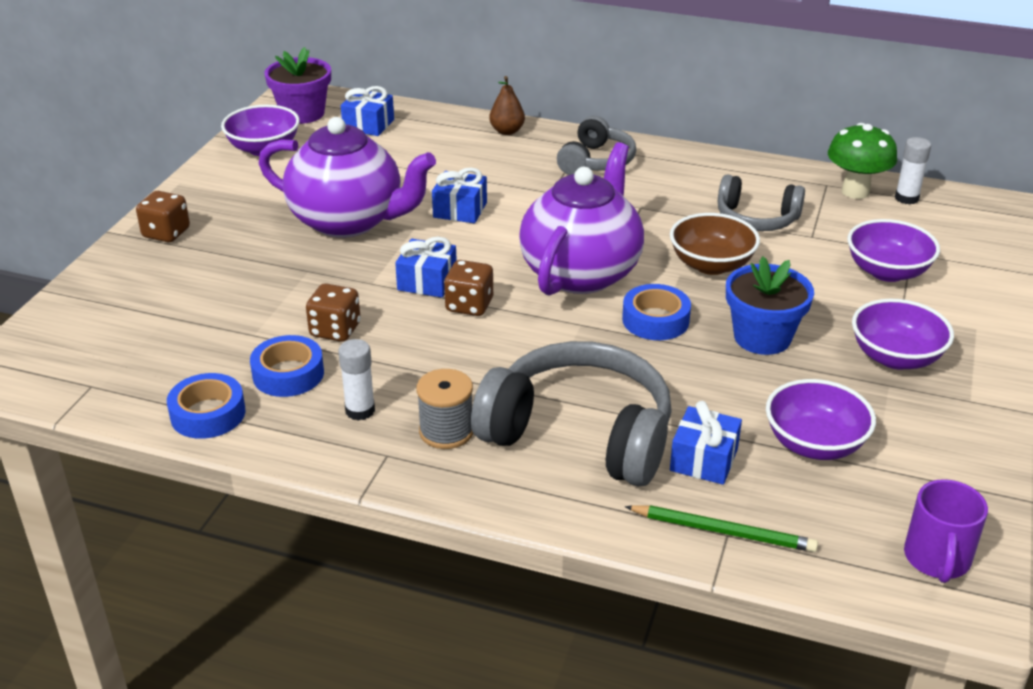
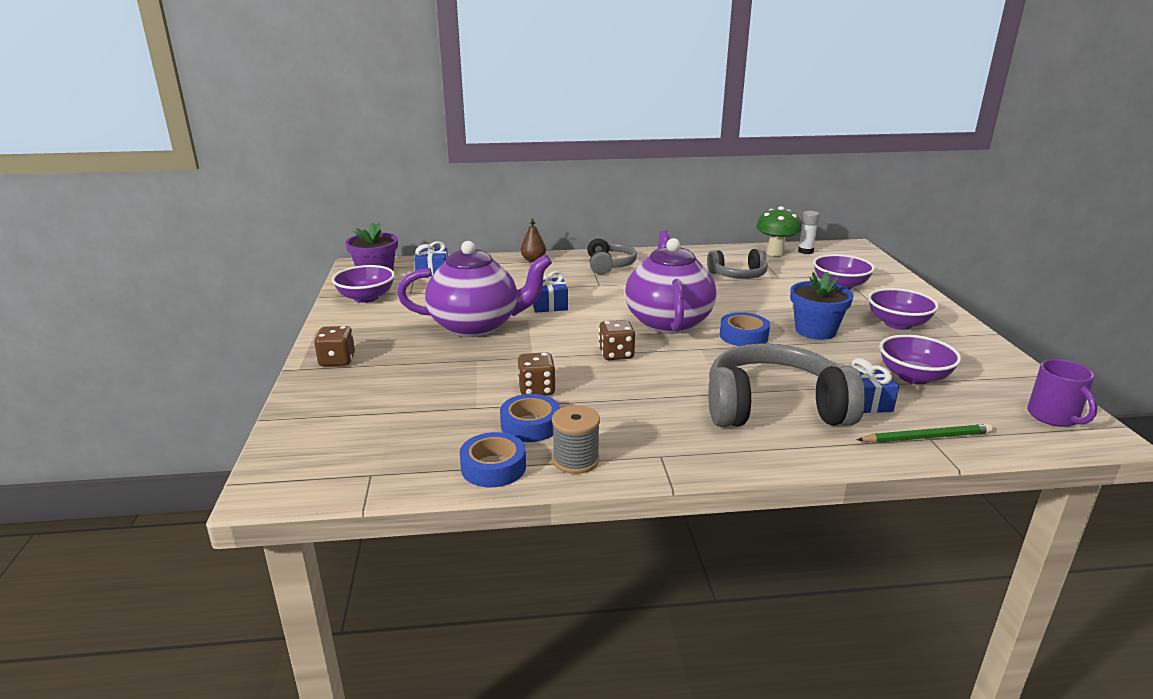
camera: 25 degrees left, 10 degrees down
white glue stick [338,339,375,421] -> none
blue gift [395,237,457,297] -> none
grey spool [416,369,473,449] -> grey spool moved to [552,405,600,474]
brown bowl [670,213,760,275] -> none

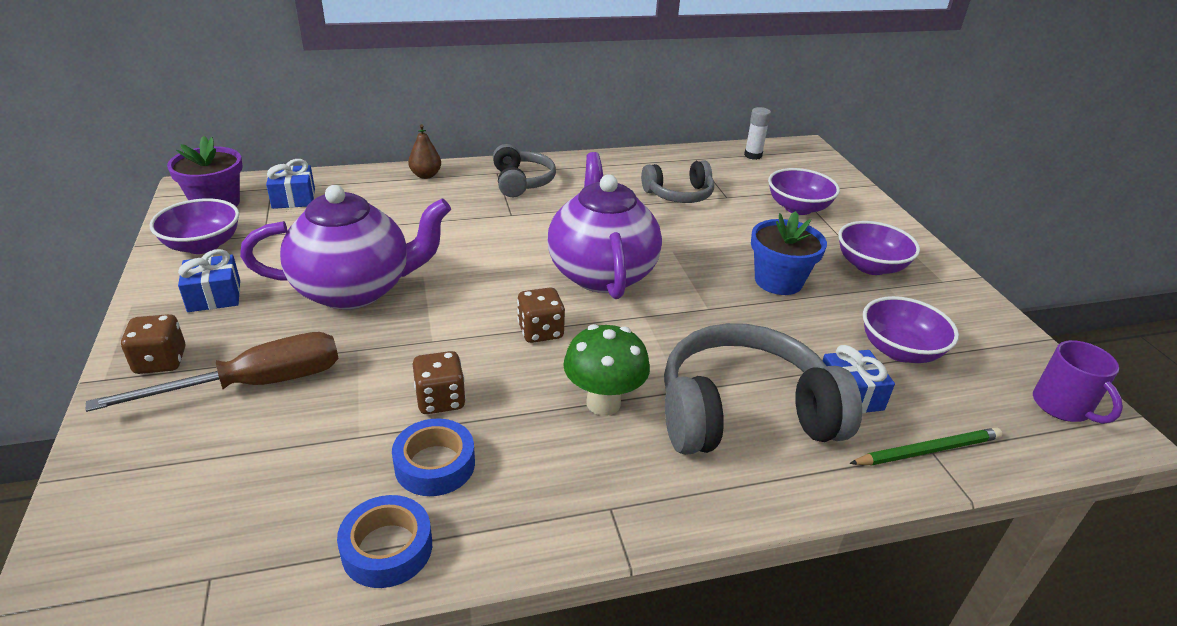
camera: 10 degrees left, 10 degrees up
blue gift [532,271,568,313] -> blue gift moved to [178,249,240,312]
grey spool [552,405,600,474] -> none
blue tape [720,312,770,346] -> none
green mushroom [756,206,801,257] -> green mushroom moved to [563,324,650,416]
none -> brown screwdriver [86,332,339,412]

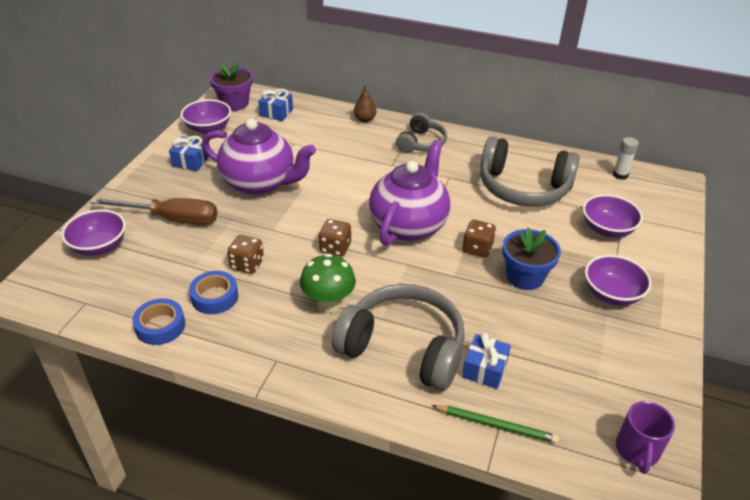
camera: 35 degrees right, 5 degrees up
brown dice [121,314,185,374] -> brown dice moved to [462,220,496,258]
grey headphones [641,160,714,203] -> grey headphones [480,136,580,207], size x1.73
purple bowl [863,296,959,363] -> purple bowl moved to [61,209,126,256]

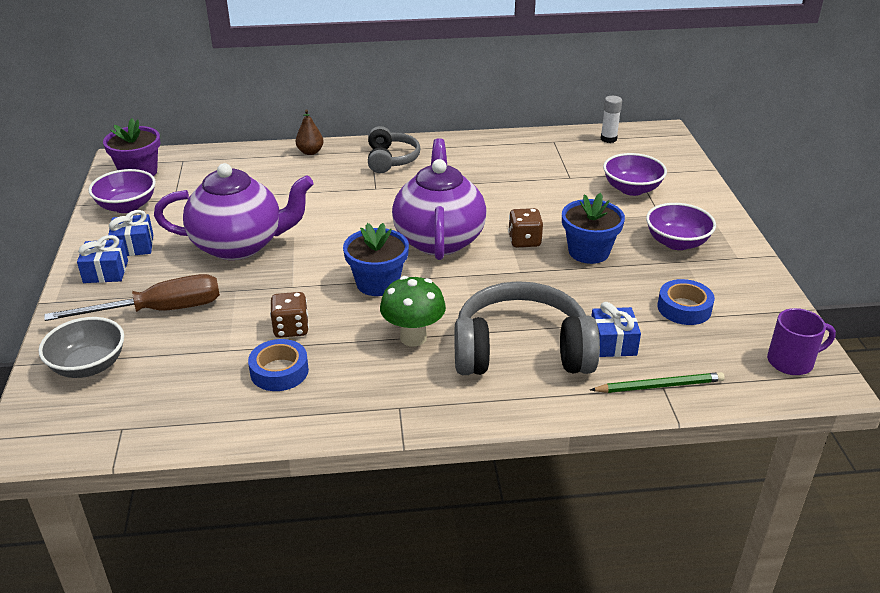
camera: 25 degrees left, 5 degrees down
purple bowl [61,209,126,256] -> grey bowl [38,317,124,378]
blue tape [132,298,185,345] -> blue tape moved to [657,279,715,325]
blue gift [258,89,293,121] -> blue gift moved to [77,235,128,283]
brown dice [319,219,351,257] -> blue flower pot [343,223,409,296]
grey headphones [480,136,580,207] -> none
purple mug [616,401,675,474] -> purple mug turned 90 degrees counterclockwise [767,308,836,375]

